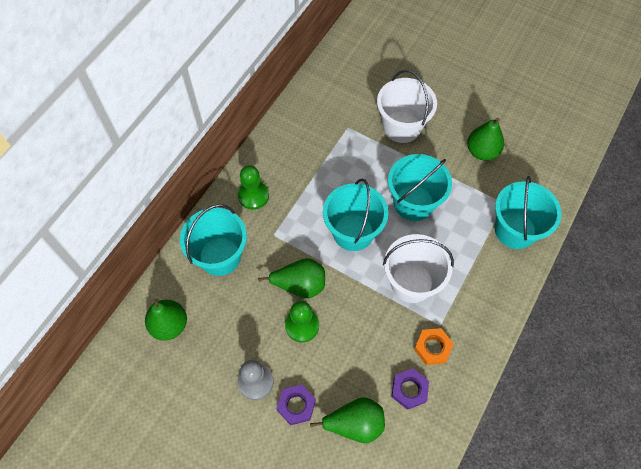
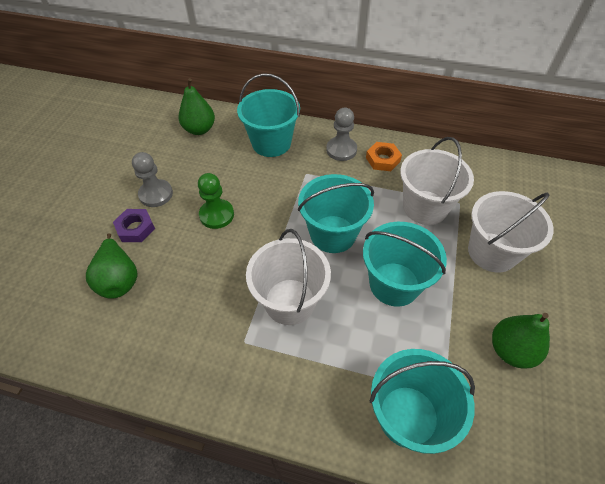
camera: 75 degrees right, 10 degrees down
green pawn [238,165,269,210] -> grey pawn [326,108,357,161]
green pear [258,258,325,298] -> none
purple nut [392,368,429,410] -> none
orange nut [414,328,454,365] -> orange nut moved to [366,142,402,171]
none -> white bucket [400,137,474,225]

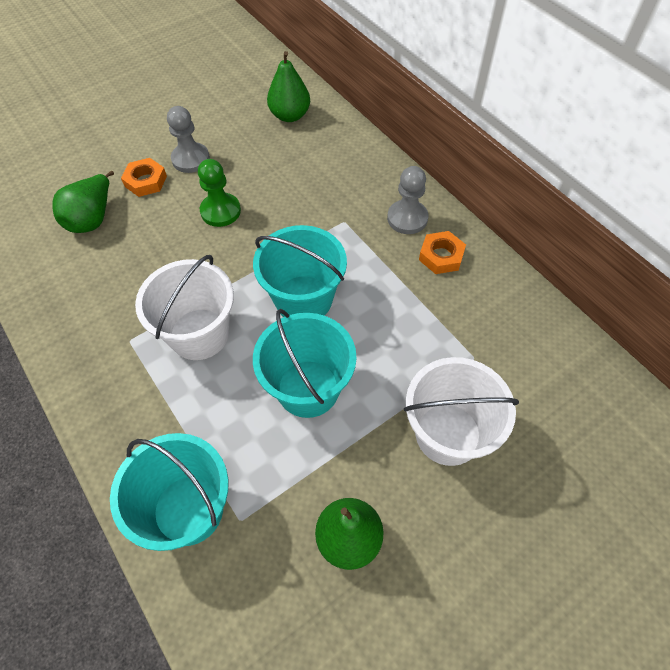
camera: 40 degrees right, 5 degrees up
purple nut [113,209,155,242] -> orange nut [121,158,167,197]
turquoise bucket [237,73,300,157] -> none
white bucket [400,137,474,225] -> none

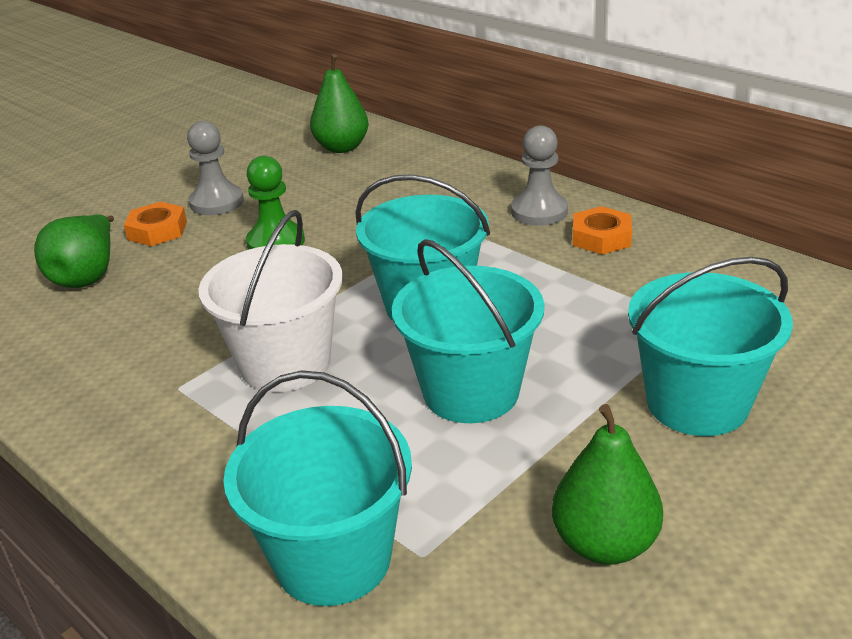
camera: 10 degrees left, 25 degrees down
white bucket [404,357,519,466] -> turquoise bucket [628,257,793,436]

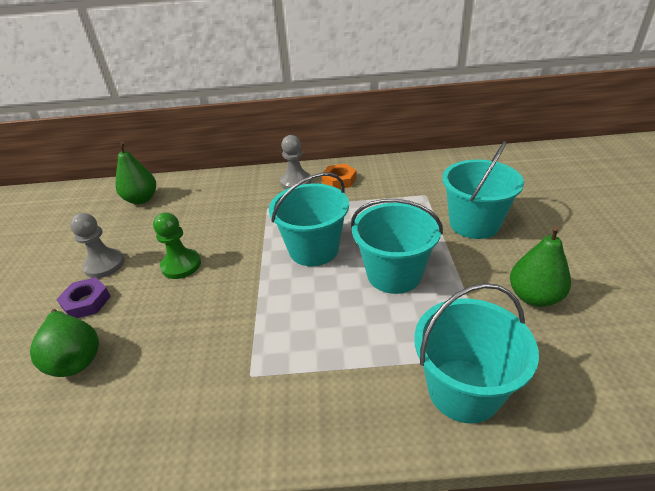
camera: 45 degrees left, 5 degrees up
orange nut [124,201,187,246] -> purple nut [56,277,111,318]
white bucket [198,210,343,392] -> none

